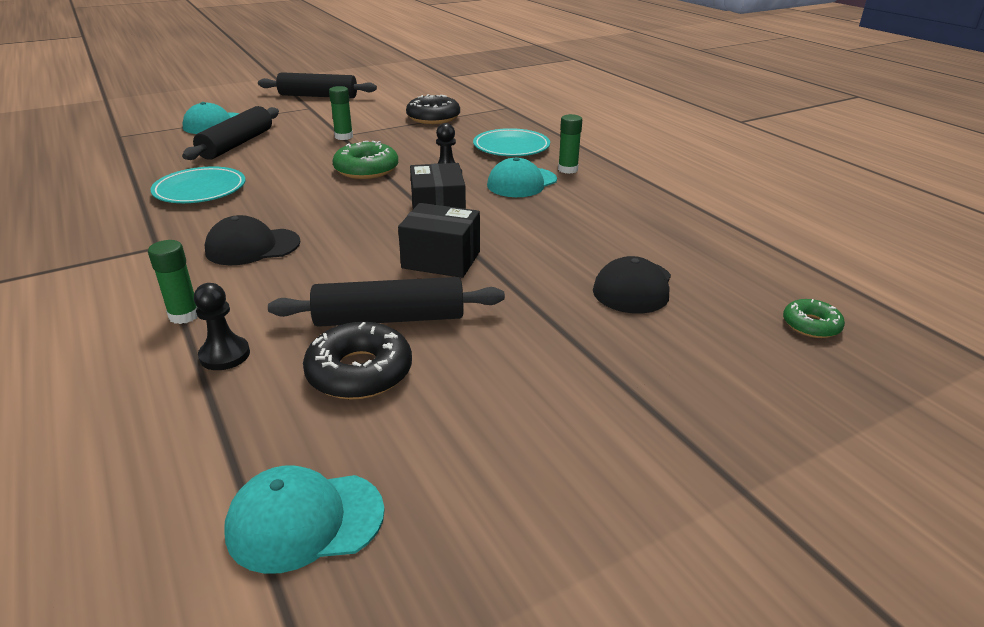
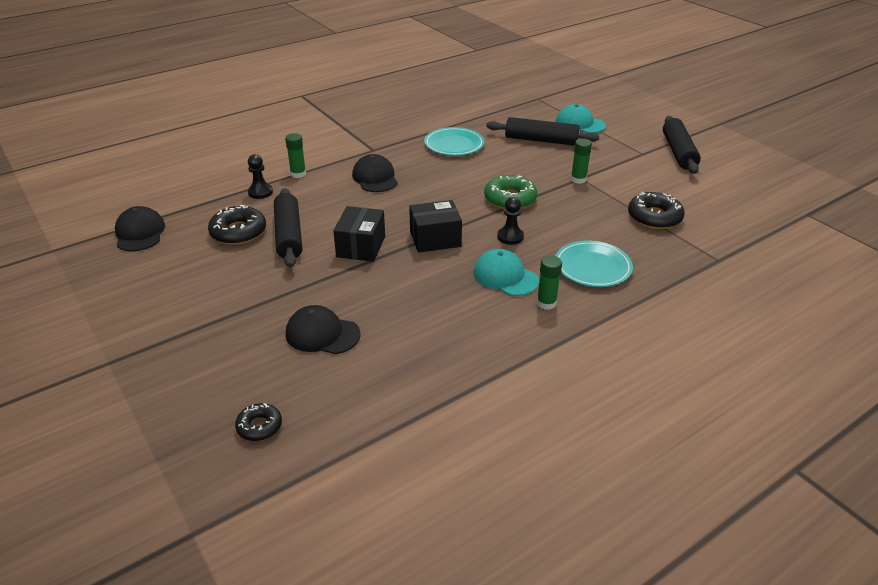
camera: 85 degrees right, 5 degrees up
turquoise cap [224,465,385,574] -> black cap [115,206,165,251]
green donut [783,299,845,338] -> black donut [235,403,282,441]

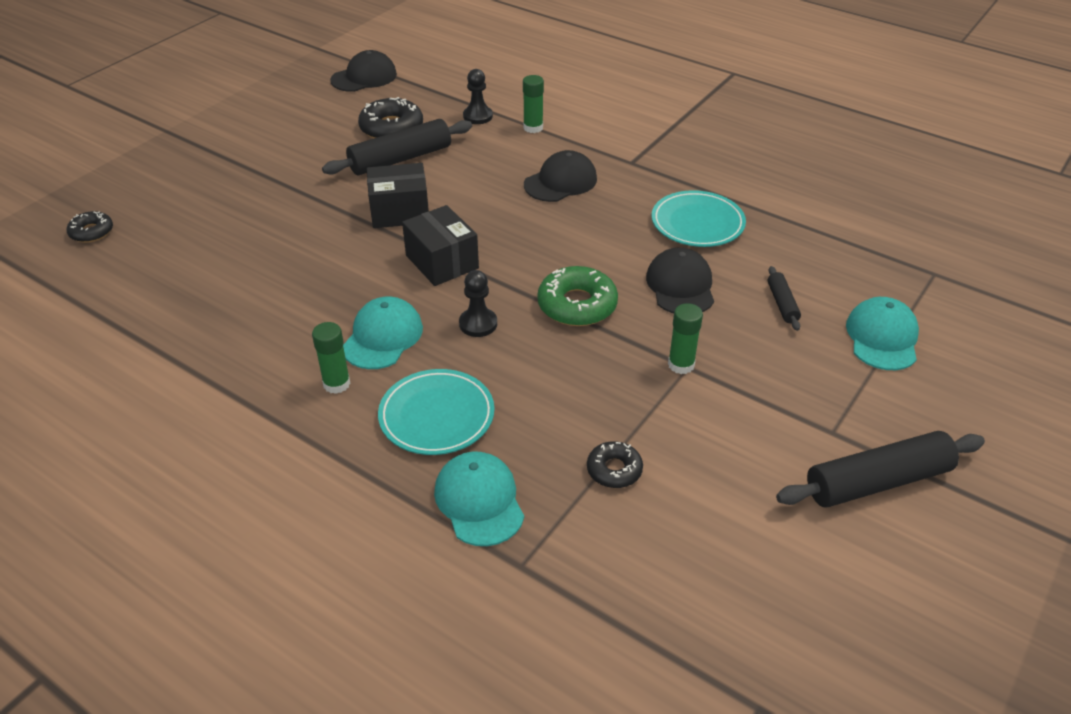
camera: 70 degrees right, 5 degrees up
black cap [286,305,361,354] -> black cap moved to [646,248,714,313]
black rolling pin [486,117,599,146] -> black rolling pin [768,266,801,331], size x0.49
black donut [628,192,685,229] -> black donut [587,441,643,488], size x0.59
none -> turquoise cap [434,452,524,546]

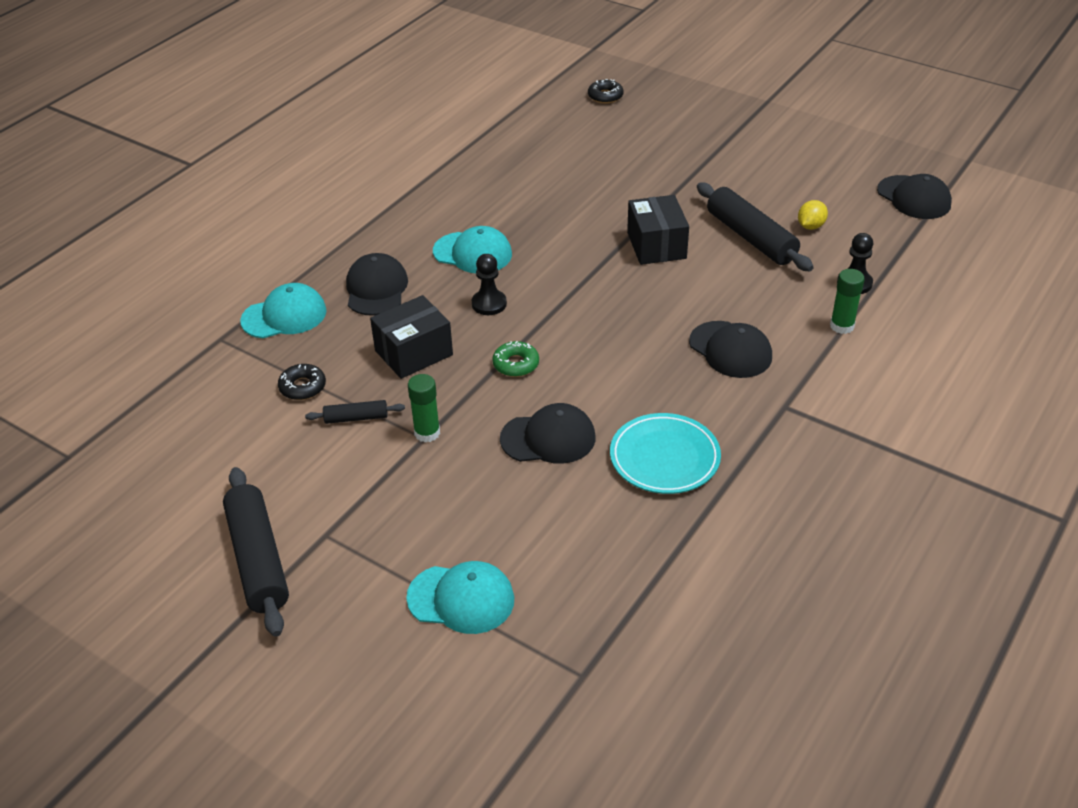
camera: 90 degrees right, 0 degrees up
green glue stick [312,322,351,394] -> none
black donut [358,97,423,138] -> yellow lemon [798,200,828,230]
turquoise plate [378,369,495,455] -> black cap [346,253,408,316]
black box [402,205,479,286] -> black box moved to [370,295,453,379]
green donut [537,266,618,326] -> green donut [492,341,539,377], size x0.59
black rolling pin [768,266,801,331] -> black rolling pin moved to [305,400,405,424]

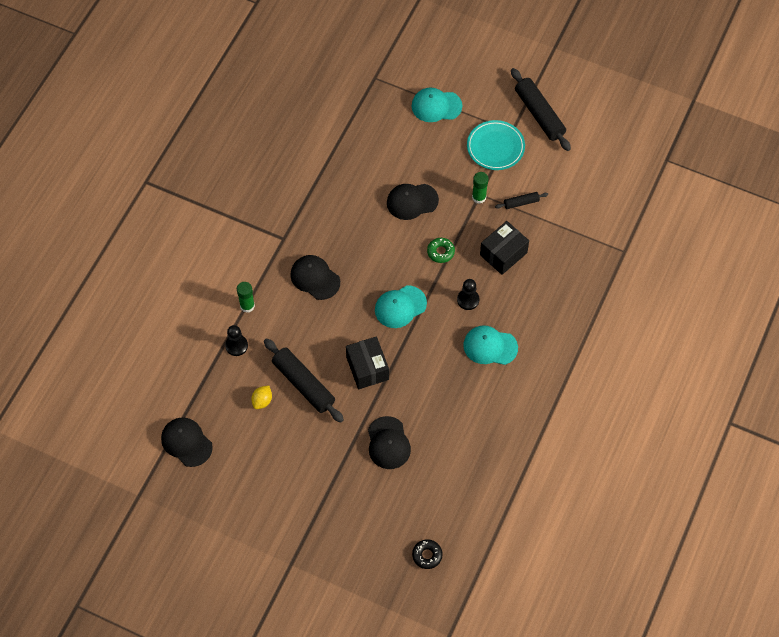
camera: 170 degrees right, 20 degrees up
turquoise cap [240,283,327,338] -> turquoise cap moved to [375,285,427,328]
black donut [278,364,326,400] -> none
black cap [346,253,408,316] -> black cap moved to [368,416,411,469]
turquoise plate [610,413,721,494] -> turquoise plate moved to [467,120,525,170]

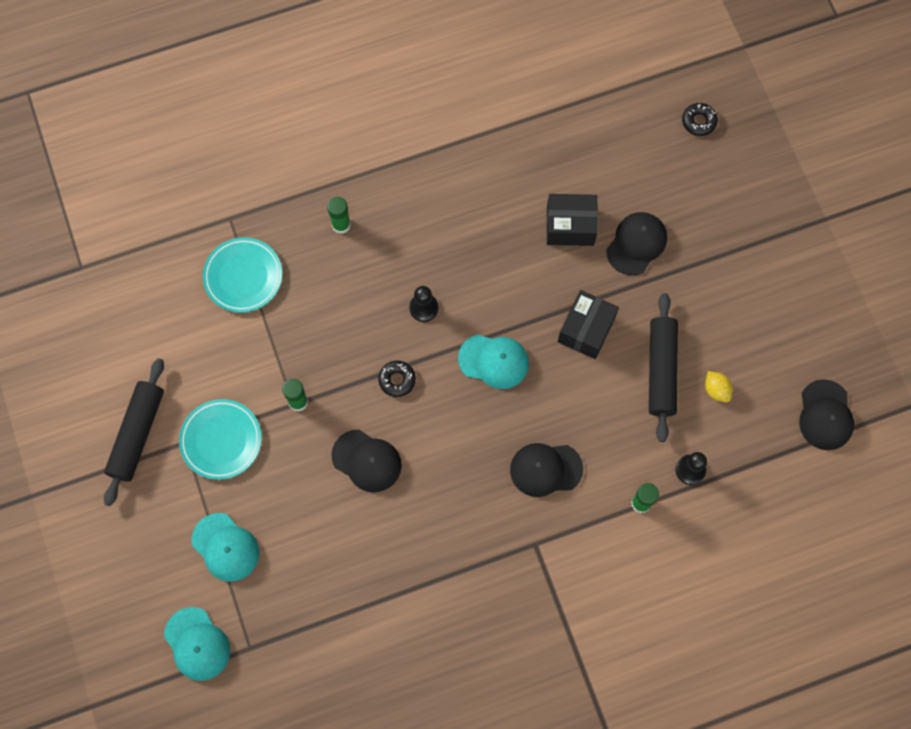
camera: 135 degrees left, 10 degrees up
yellow lemon [251,386,272,409] -> yellow lemon turned 75 degrees clockwise [705,371,733,402]
black cap [290,255,340,300] -> black cap turned 90 degrees clockwise [510,443,583,497]
green donut [427,238,455,263] -> black donut [378,361,416,397]
turquoise cap [463,325,518,365] -> turquoise cap moved to [164,607,230,681]
black box [480,221,529,275] -> black box moved to [546,194,598,246]
black rolling pin [495,192,548,209] -> none
none -> turquoise plate [203,237,282,313]
none -> green glue stick [327,197,351,234]

